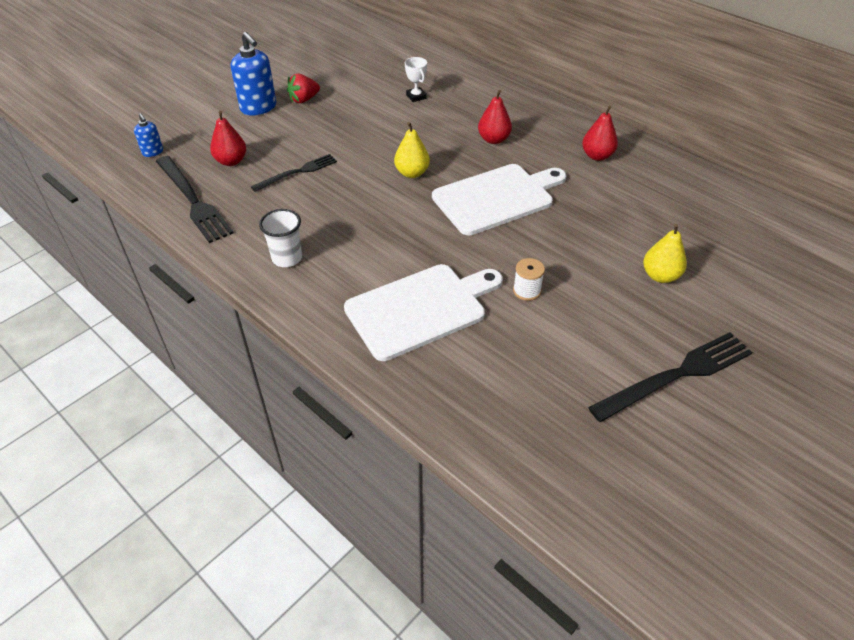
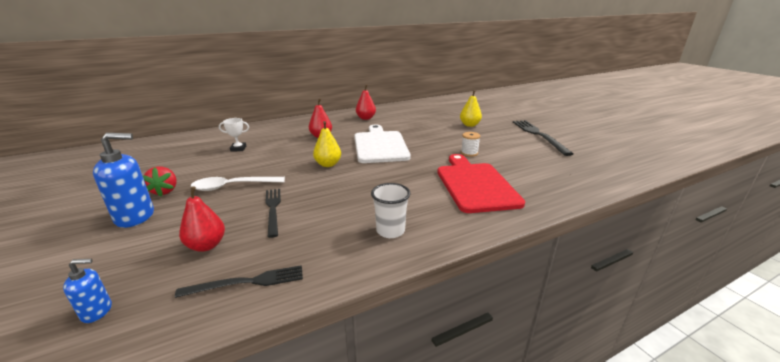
camera: 70 degrees left, 20 degrees down
black fork [156,156,234,243] -> black fork [175,265,303,298], size x0.63
white cutting board [344,264,503,361] -> red cutting board [437,154,525,213]
none -> white spoon [191,177,285,191]

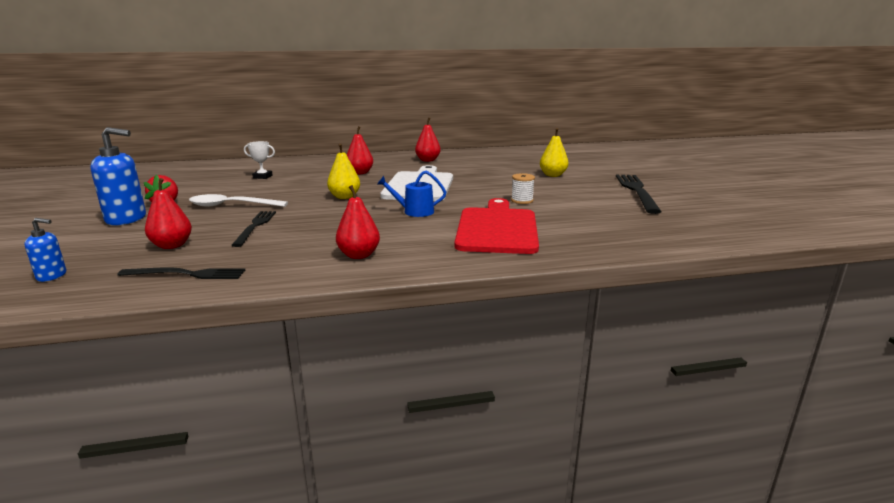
camera: 15 degrees right, 5 degrees down
white cup [371,183,411,238] -> red pear [336,185,380,259]
none -> blue watering can [377,170,446,217]

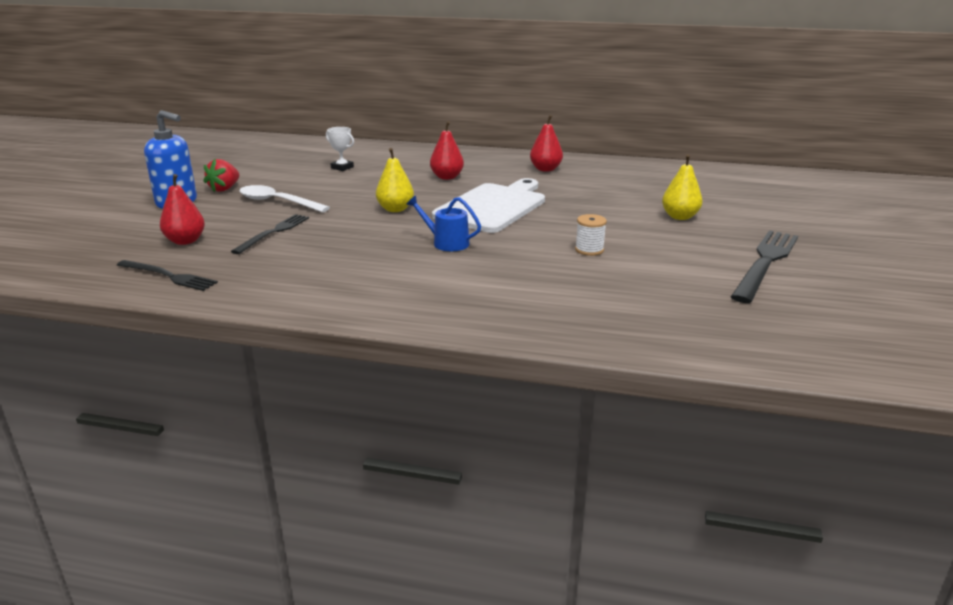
camera: 25 degrees right, 5 degrees up
blue soap dispenser [24,218,67,282] -> none
red pear [336,185,380,259] -> none
red cutting board [454,198,539,254] -> none

